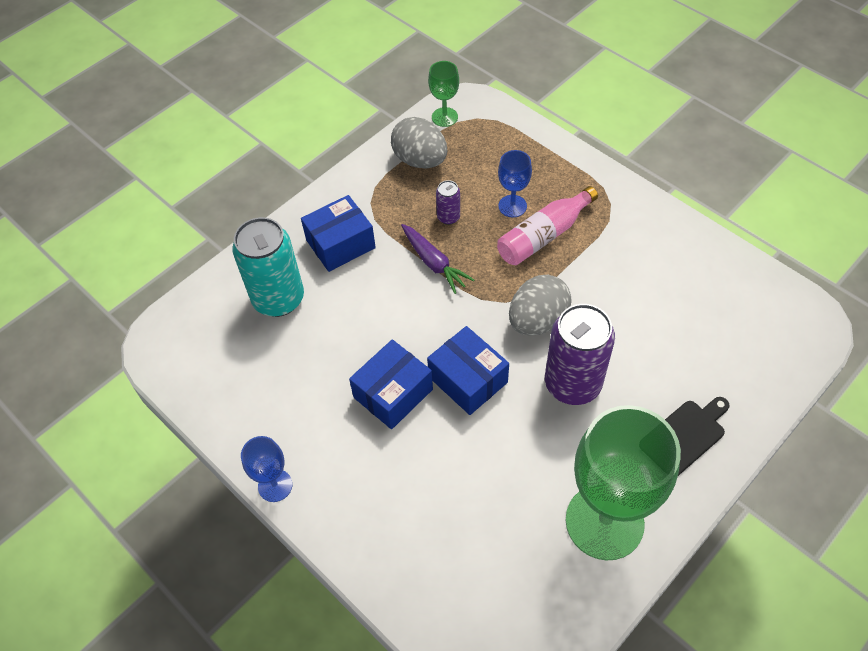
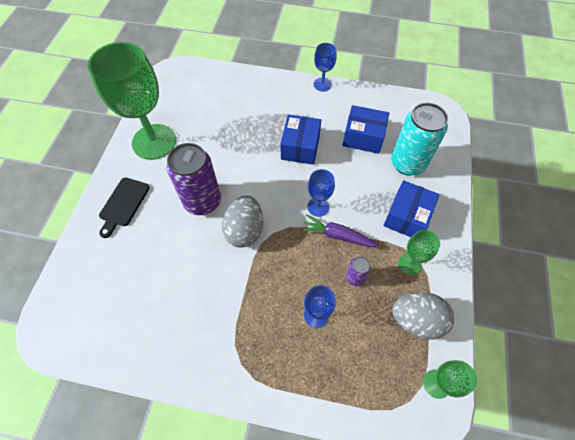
camera: 145 degrees right, 5 degrees up
blue box [427,326,509,415] -> blue box moved to [342,105,389,154]
pink bottle [497,186,598,265] -> none
none -> blue goblet [307,169,335,217]
none -> green goblet [398,230,440,275]

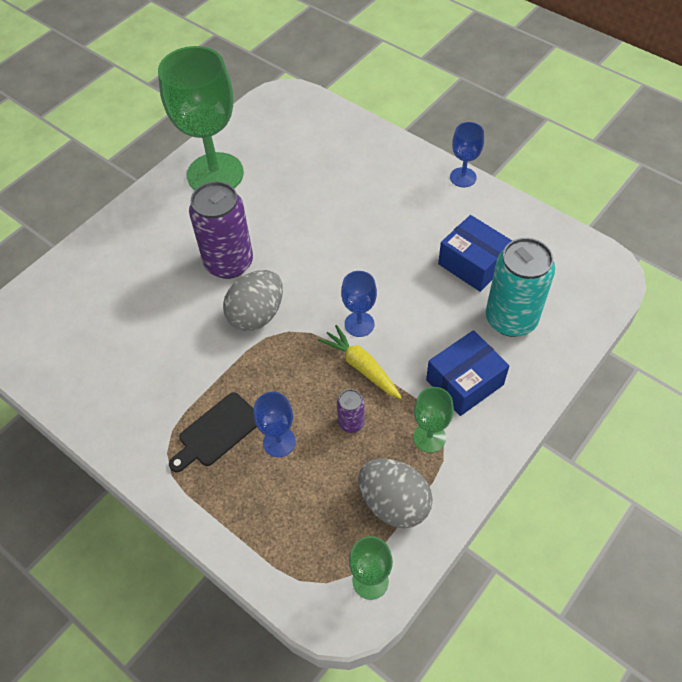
camera: 30 degrees right, 5 degrees down
black cutting board [99,177,150,238] -> black cutting board moved to [169,392,257,473]
blue box [280,114,321,165] -> none
purple carrot [301,214,379,247] -> yellow carrot [318,325,402,399]

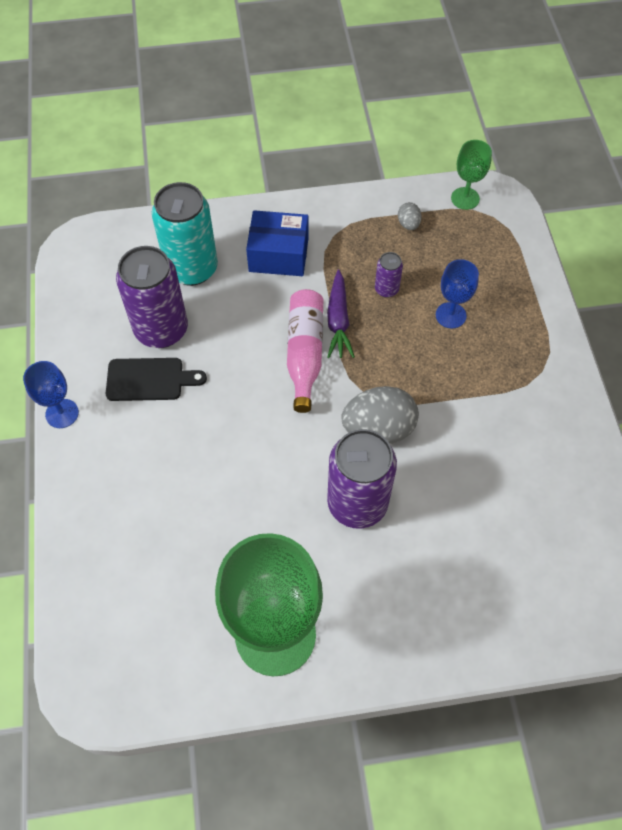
camera: 140 degrees left, 5 degrees up
black cutting board [169,392,257,473] -> black cutting board moved to [106,358,207,401]
yellow carrot [318,325,402,399] -> purple carrot [327,270,355,358]
blue goblet [341,271,377,337] -> pink bottle [287,289,323,413]
grey egg [358,458,433,528] -> grey egg [398,202,421,230], size x0.47
green goblet [413,387,454,453] -> none
blue box [438,215,512,292] -> purple can [116,246,188,348]

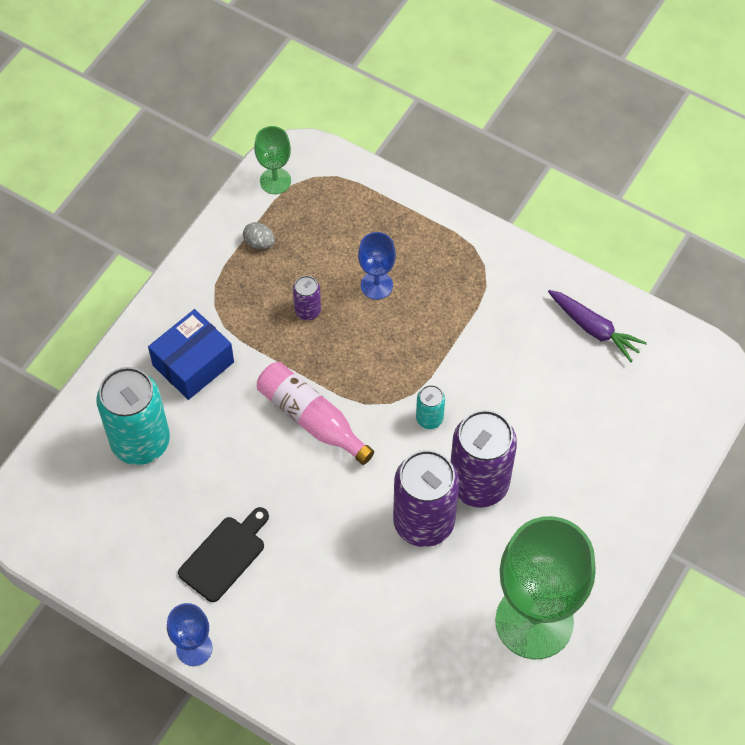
camera: 50 degrees left, 0 degrees up
purple can [116,246,188,348] -> purple can moved to [393,450,459,547]
purple carrot [327,270,355,358] -> purple carrot moved to [548,290,647,362]
grey egg [341,386,419,444] -> turquoise can [416,385,445,429]

